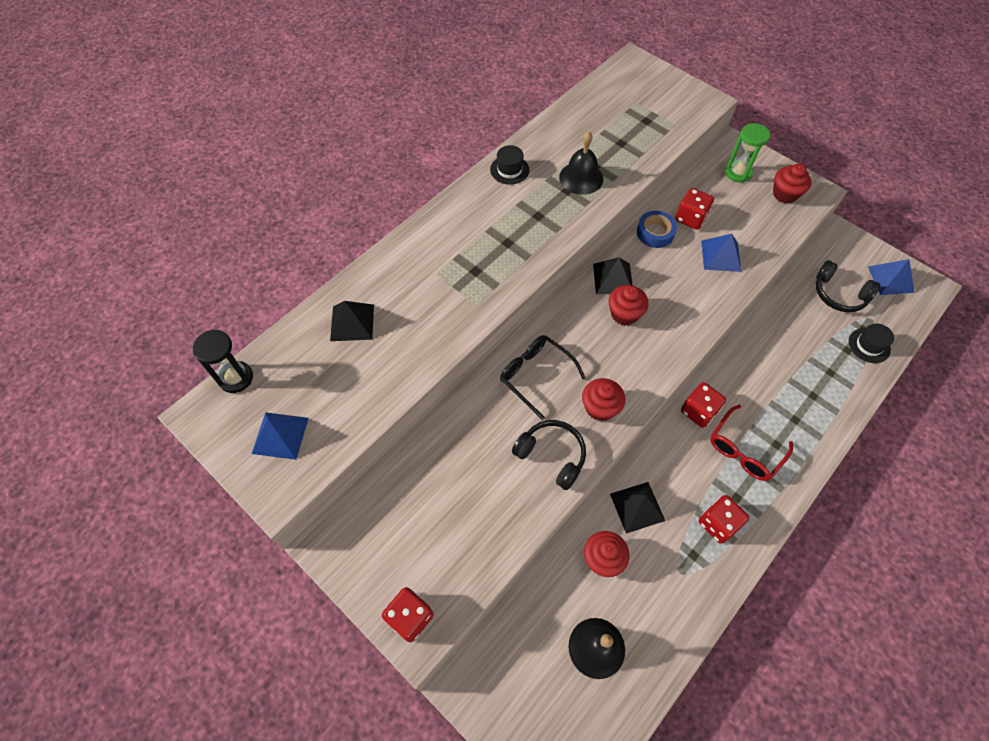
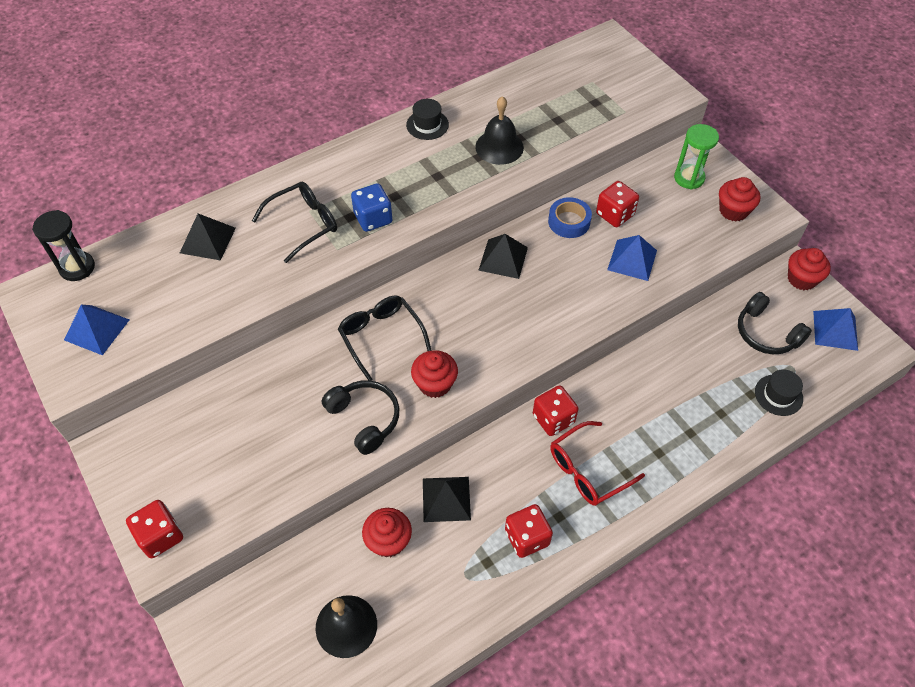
camera: 15 degrees right, 5 degrees down
red cupcake [609,285,649,326] -> red cupcake moved to [788,248,831,290]
none -> black glasses [252,182,337,263]
none -> blue dice [351,183,392,232]

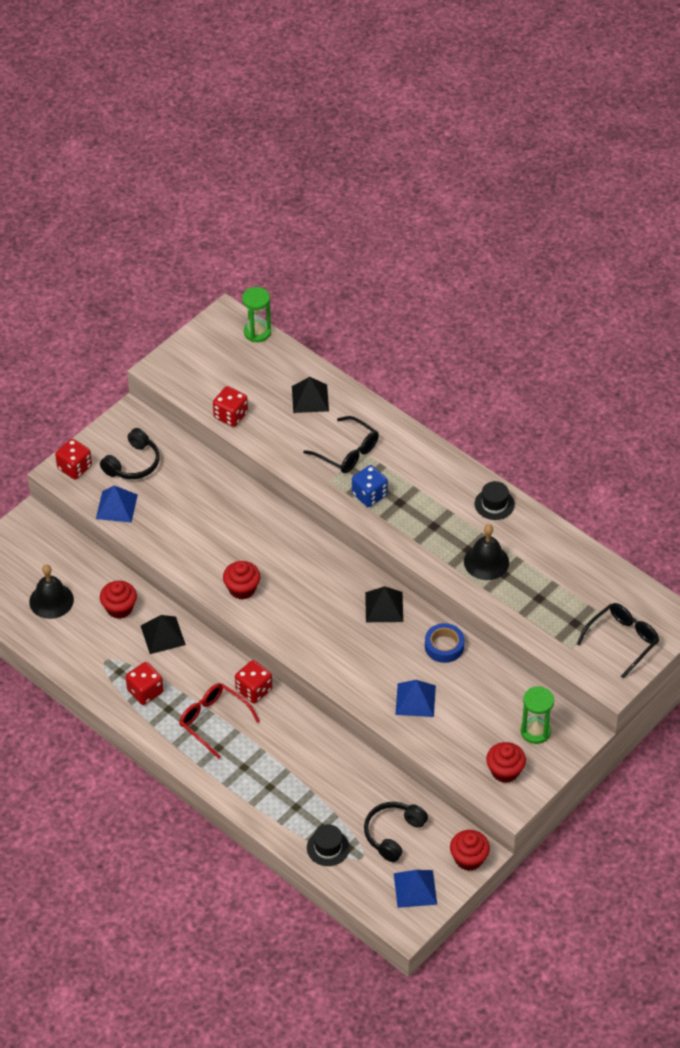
camera: 75 degrees right, 5 degrees down
black hourglass [32,210,95,281] -> green hourglass [242,287,271,342]
blue pyramid [64,305,129,355] -> blue pyramid moved to [96,485,138,523]
black headphones [322,381,399,455] -> black headphones moved to [100,428,160,479]
black glasses [338,296,432,381] -> black glasses moved to [577,603,659,678]
red dice [596,181,639,227] -> red dice moved to [213,386,248,427]

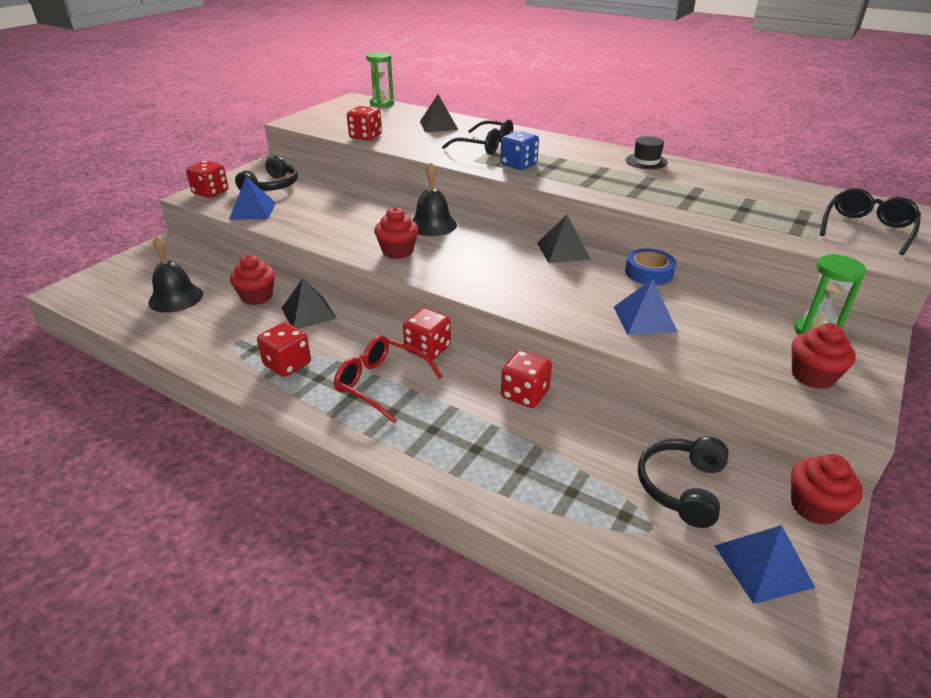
camera: 10 degrees left, 15 degrees down
black hat [307,824,350,866] -> none
black bell [464,524,509,580] -> black bell moved to [412,163,457,236]
none -> red dice [501,350,552,408]

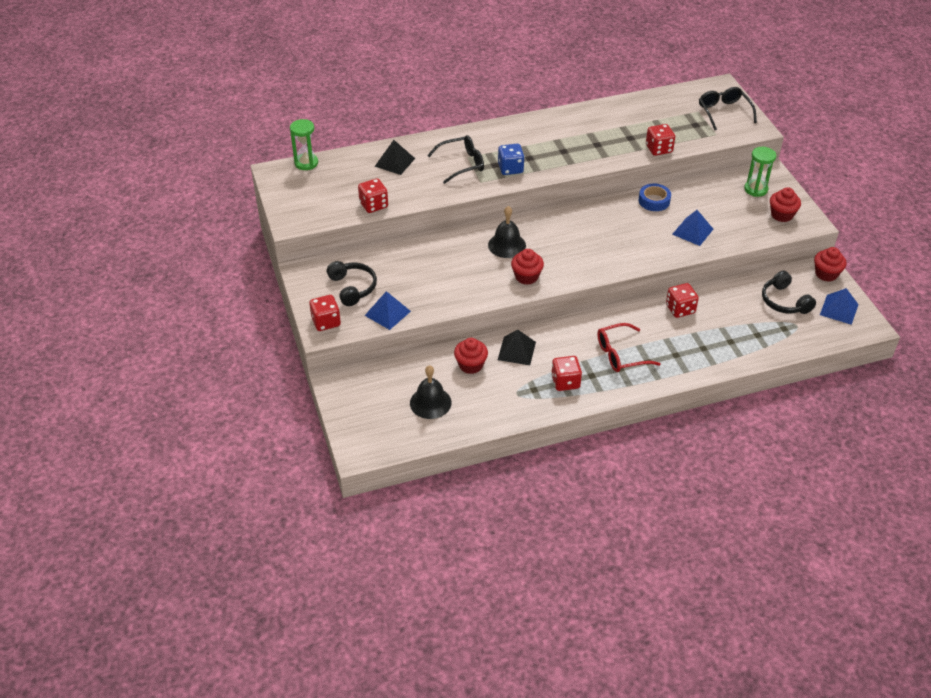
camera: 50 degrees left, 10 degrees up
red dice [403,308,451,360] -> red dice moved to [646,124,675,156]
black pyramid [537,215,590,263] -> none
black hat [626,136,668,169] -> none

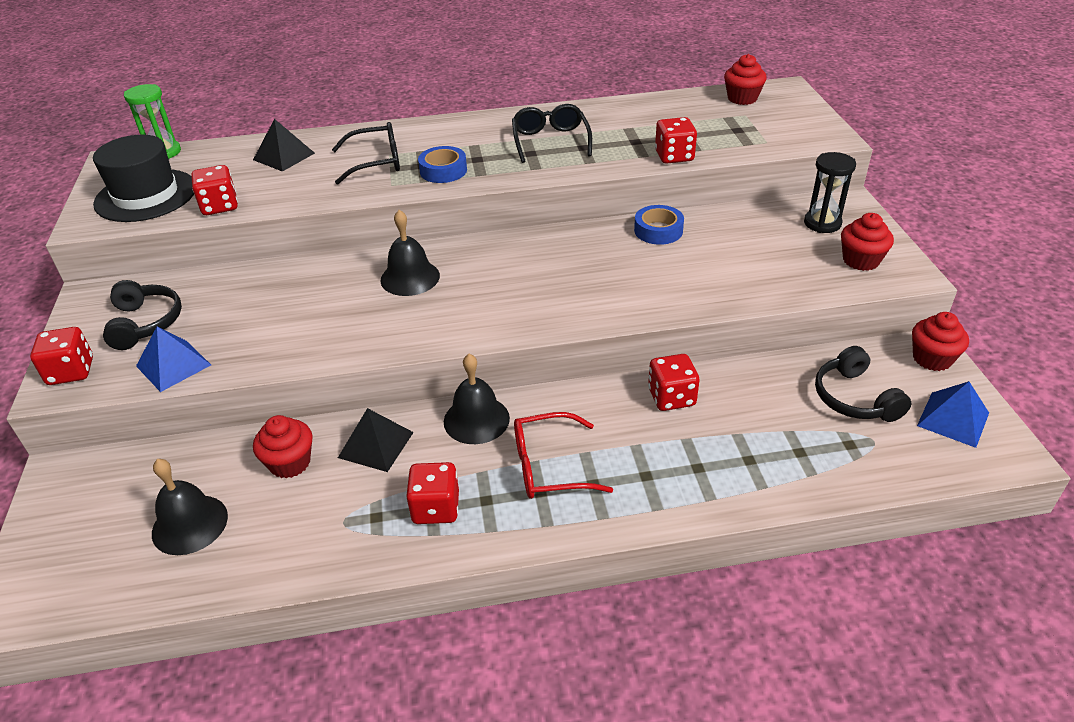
camera: 10 degrees right, 5 degrees down
blue dice [498,144,524,175] -> blue tape [418,146,467,183]
red cupcake [511,249,544,285] -> red cupcake moved to [724,54,767,105]
blue pyramid [672,210,713,246] -> none
black glasses [699,87,757,130] -> black glasses moved to [512,104,592,163]
green hourglass [744,147,776,197] -> black hourglass [804,152,856,233]
none -> black hat [93,135,194,222]
none -> black bell [444,354,510,444]

